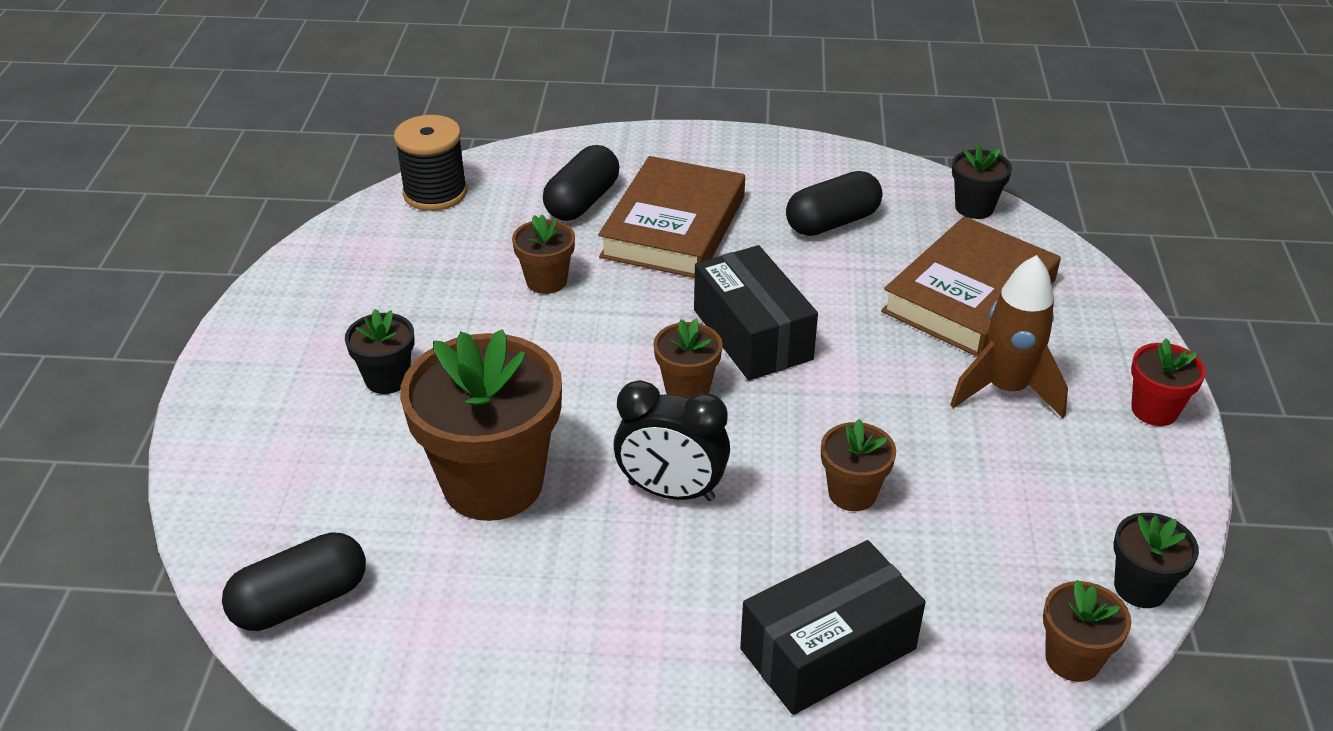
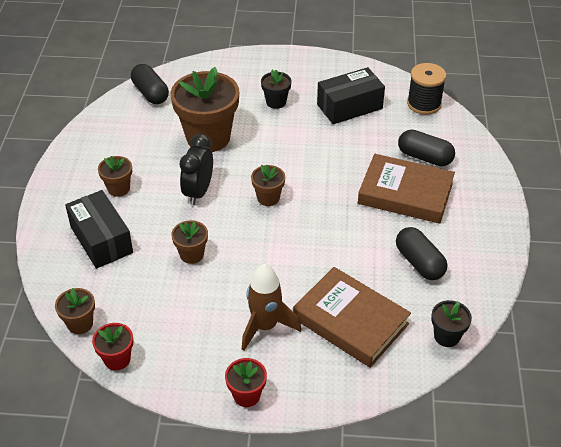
camera: 90 degrees right, 5 degrees up
brown flower pot [512,215,575,294] -> brown flower pot moved to [98,156,132,197]
black box [694,245,818,380] -> black box moved to [317,67,385,124]
black flower pot [1114,513,1199,608] -> red flower pot [92,323,133,370]

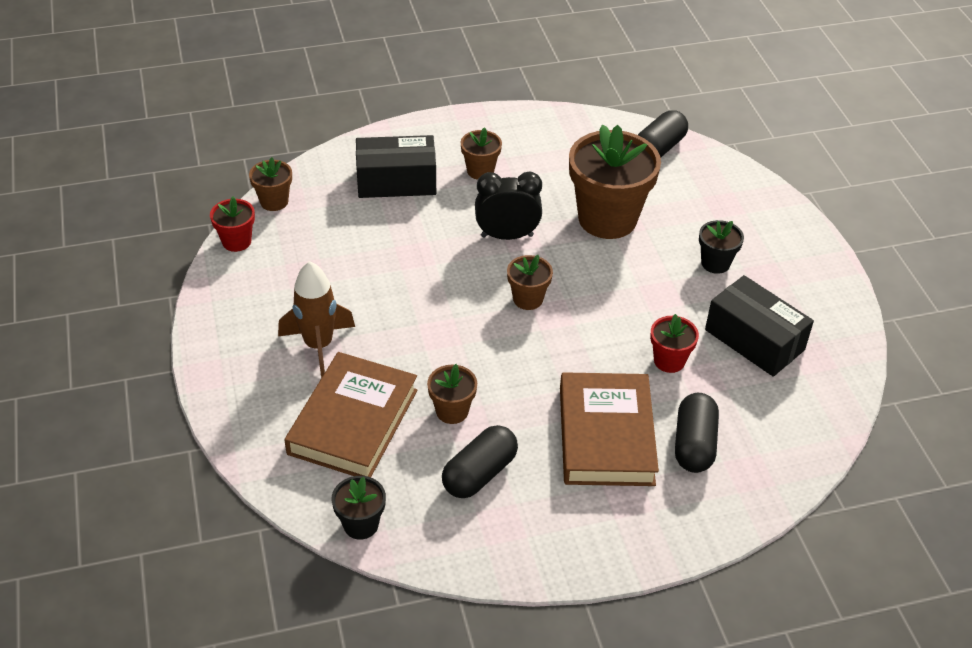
camera: 70 degrees right, 0 degrees up
black box [65,190,133,269] -> black box turned 45 degrees clockwise [356,135,436,198]
brown flower pot [171,220,208,264] -> brown flower pot moved to [427,364,477,424]
red flower pot [225,358,267,407] -> red flower pot moved to [650,314,699,373]
black spool [407,63,446,115] -> none

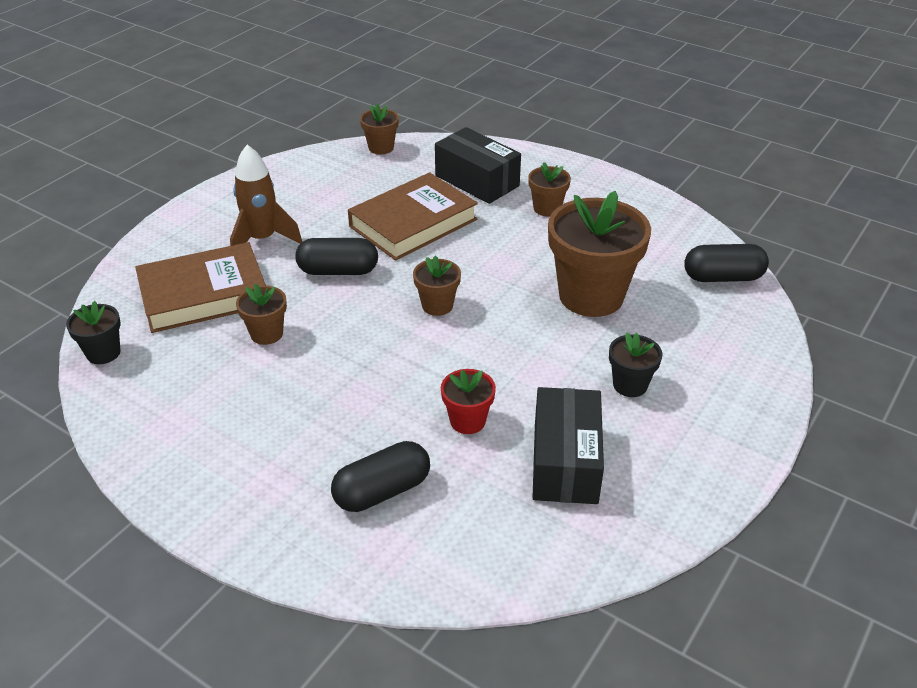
camera: 50 degrees right, 5 degrees down
red flower pot [210,196,255,252] -> none
black capsule [442,425,518,498] -> black capsule moved to [295,238,378,275]
black clock [475,172,542,240] -> none
brown book [560,372,659,486] -> brown book moved to [348,172,478,261]

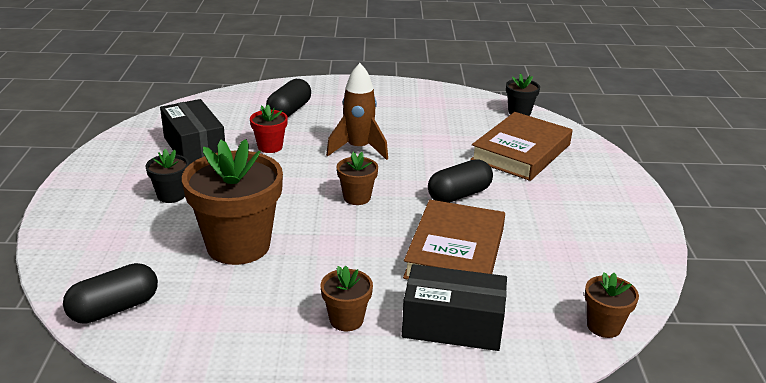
camera: 145 degrees right, 10 degrees down
brown rocket [230,145,302,246] -> brown rocket moved to [326,63,388,160]
brown flower pot [236,284,287,345] -> none

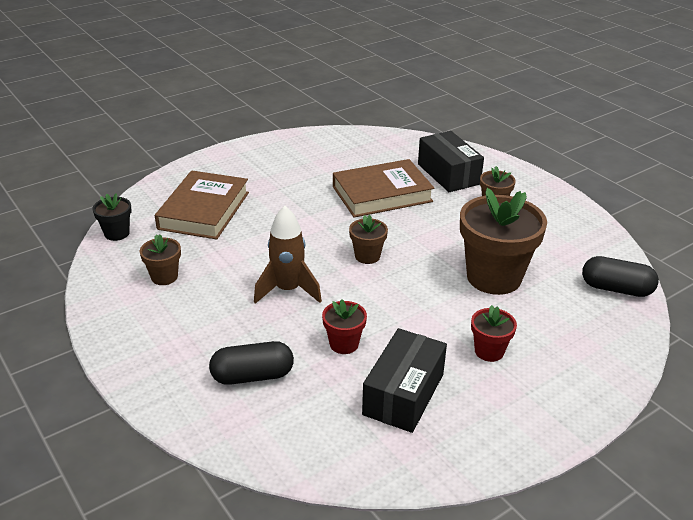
camera: 125 degrees left, 5 degrees up
black flower pot [146,149,189,203] -> red flower pot [471,305,517,362]
black capsule [428,159,493,203] -> none
brown book [470,112,572,181] -> brown book turned 75 degrees counterclockwise [155,171,249,239]
brown flower pot [585,272,639,338] -> brown flower pot moved to [140,235,181,285]

